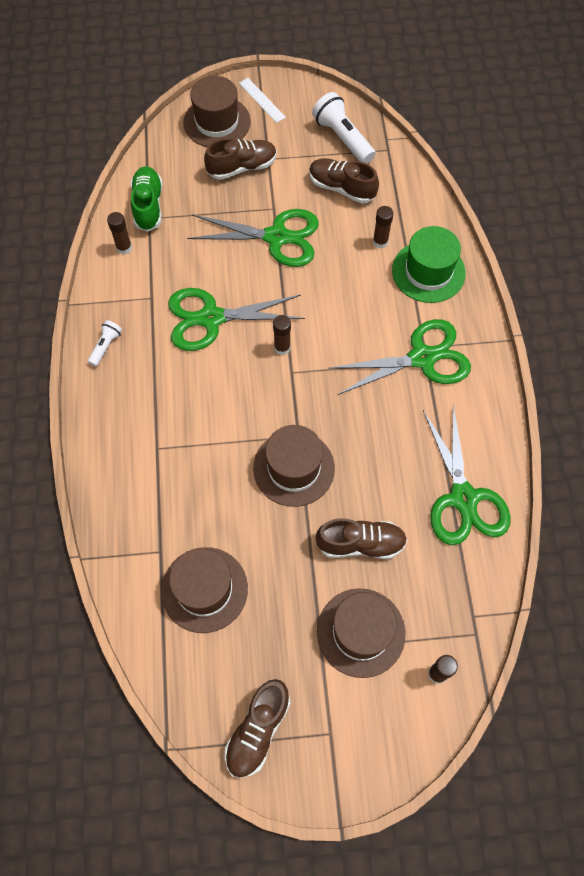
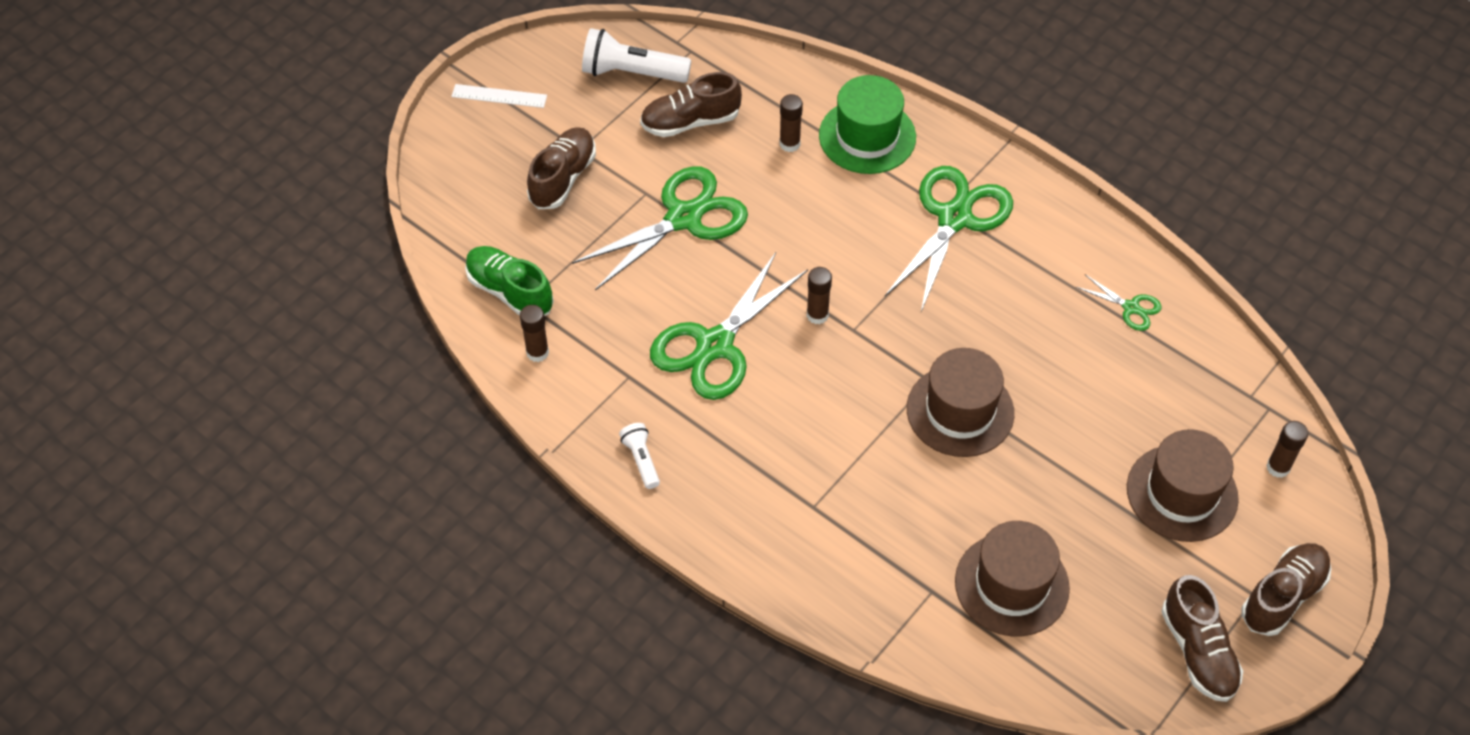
camera: 45 degrees left, 10 degrees down
brown hat [183,76,251,147] -> none
brown shoe [316,518,407,559] -> brown shoe moved to [1241,543,1331,636]
green scissors [423,405,511,545] -> green scissors [1076,274,1161,331], size x0.46

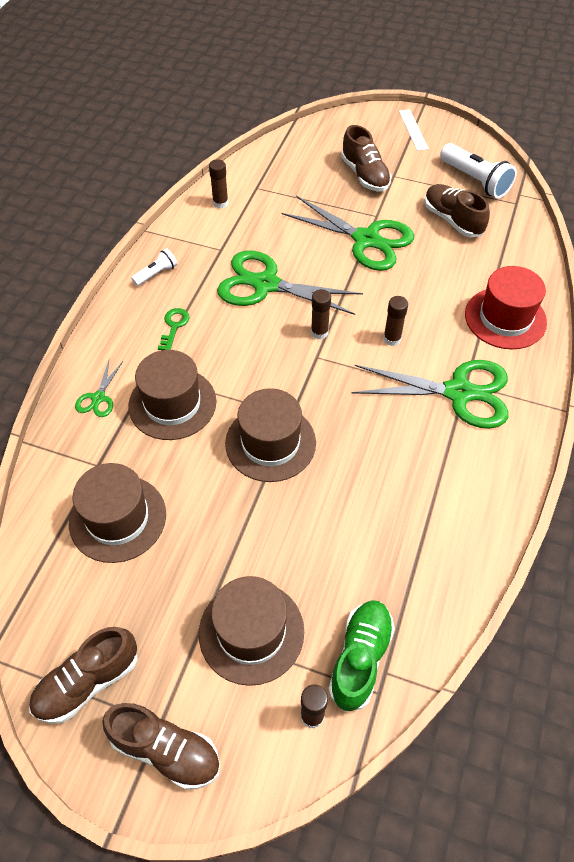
camera: 70 degrees right, 0 degrees up
green shoe [465,246,554,316] -> green shoe moved to [328,600,395,711]
brown shoe [527,127,596,209] -> brown shoe turned 60 degrees clockwise [341,125,391,191]
white flashlight [582,28,691,83] -> white flashlight turned 150 degrees clockwise [440,143,517,198]
brown glue stick [780,94,803,152] -> brown glue stick moved to [383,296,408,346]
green hat [819,75,916,174] -> red hat [465,266,547,349]
green scissors [1076,274,1161,331] -> green scissors moved to [75,361,123,417]
none -> brown hat [128,350,216,440]
none -> green key [158,308,190,350]

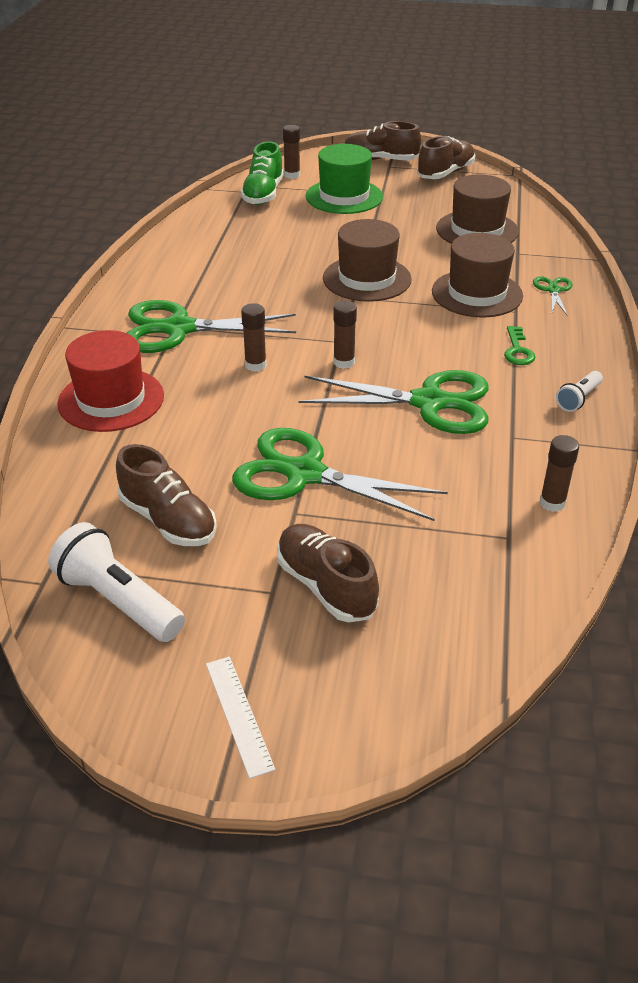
camera: 170 degrees right, 15 degrees down
brown hat [199,576,304,686] -> green hat [306,144,383,214]

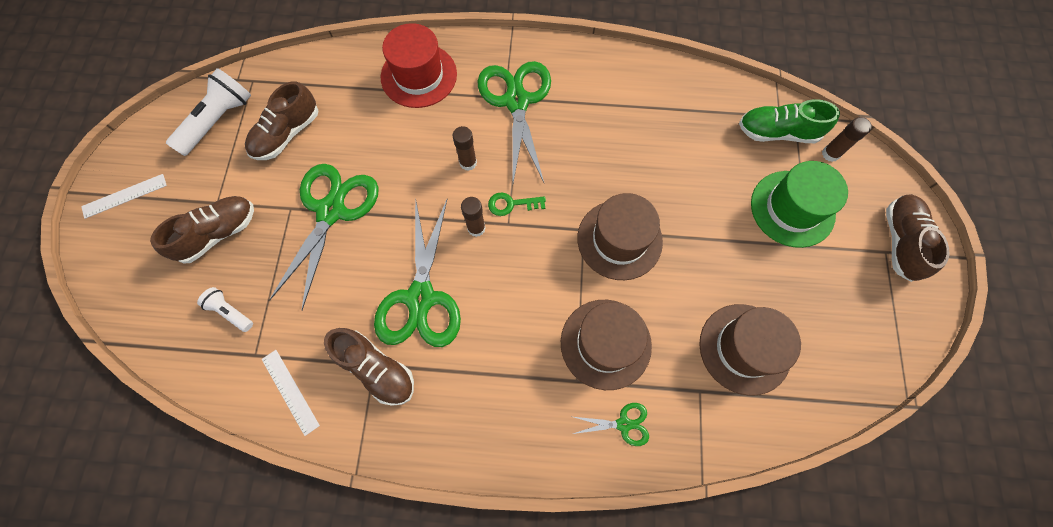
camera: 85 degrees right, 30 degrees up
brown shoe [417,136,475,179] -> brown shoe moved to [324,328,414,406]
green key [504,326,535,365] -> green key moved to [488,193,546,216]
brown glue stick [540,435,579,512] -> white ruler [262,350,320,436]
white flashlight [556,371,603,412] -> white flashlight moved to [197,287,253,332]

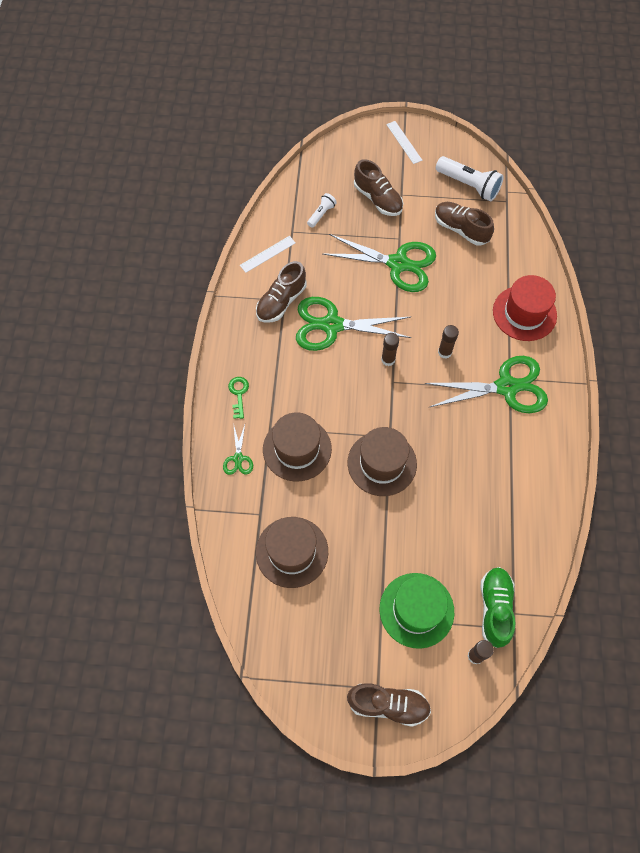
camera: 90 degrees right, 5 degrees down
green key [488,193,546,216] -> green key moved to [228,377,249,419]

